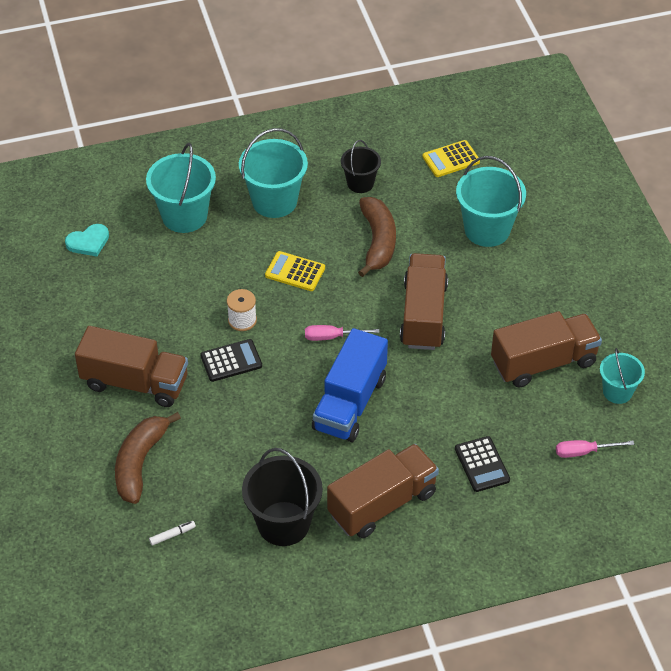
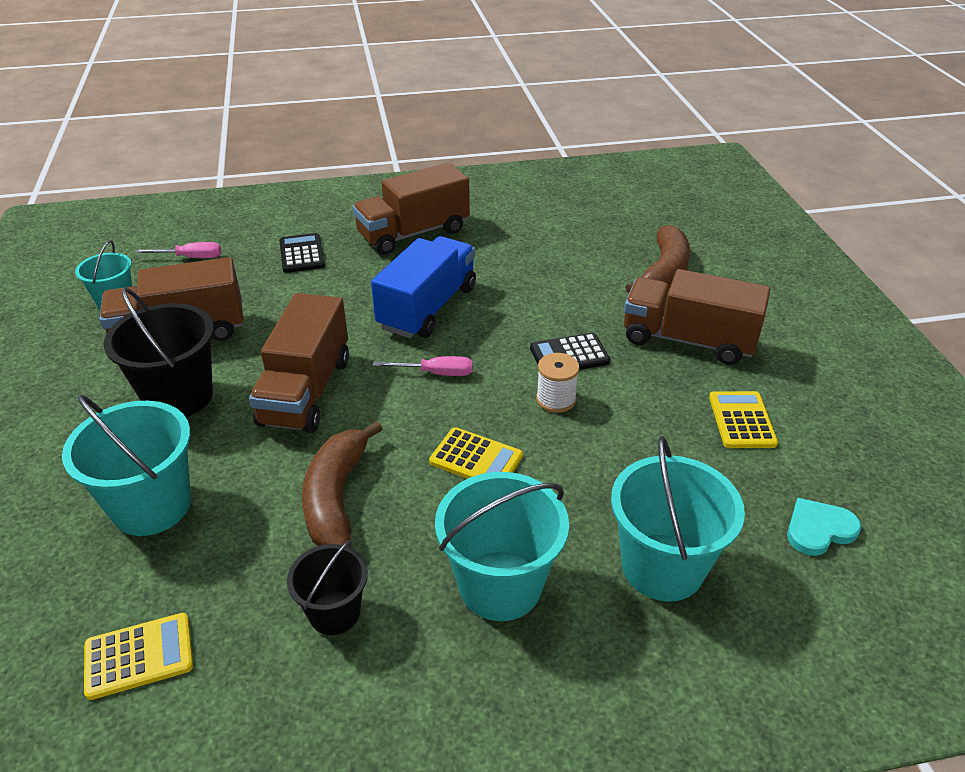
camera: 175 degrees left, 10 degrees down
white marker [149,521,196,546] -> none
black bucket [242,448,323,546] -> black bucket moved to [104,287,214,417]
none -> yellow calculator [709,391,778,448]

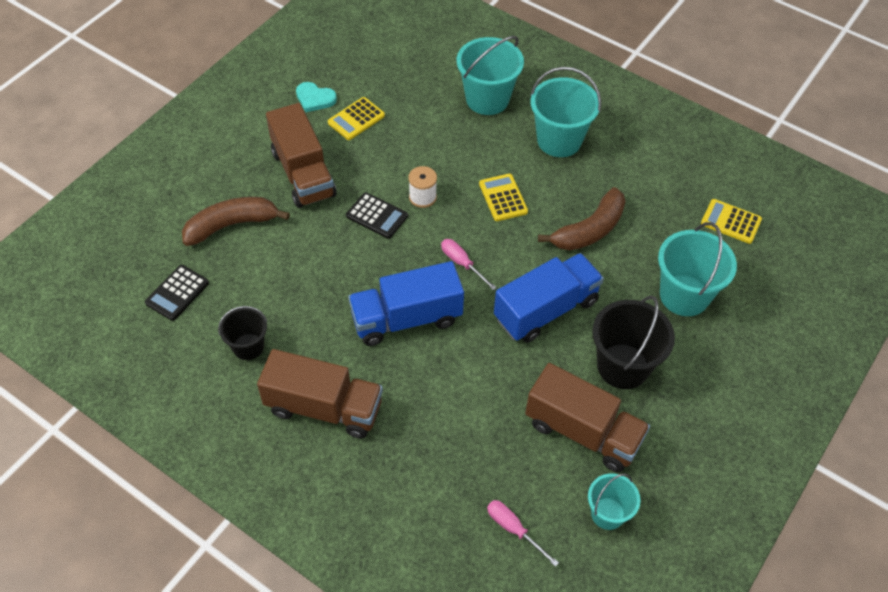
camera: 135 degrees left, 15 degrees up
brown truck [249,293,349,433] -> blue truck [494,253,604,343]
black calculator [279,233,325,273] -> black calculator moved to [145,265,209,321]
black bucket [287,540,368,635] -> black bucket moved to [218,306,267,360]
turquoise heart [787,498,862,556] -> turquoise heart moved to [296,82,337,112]

